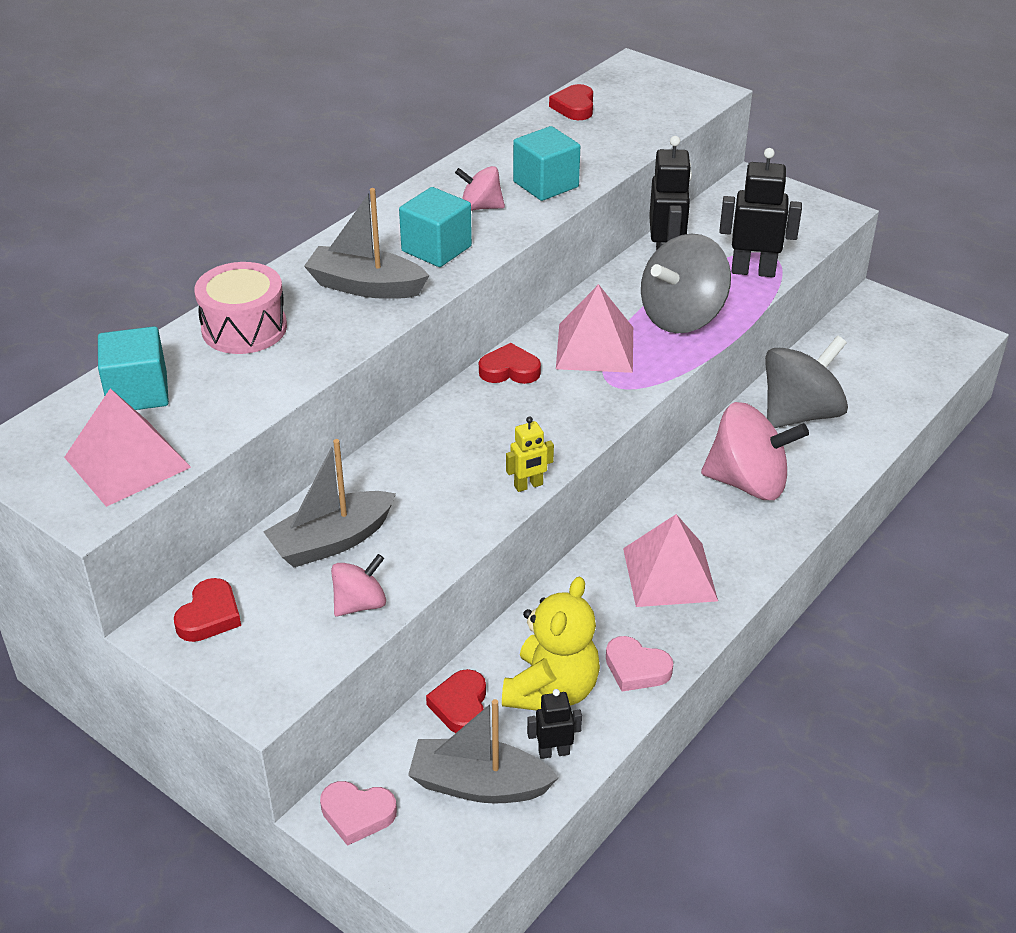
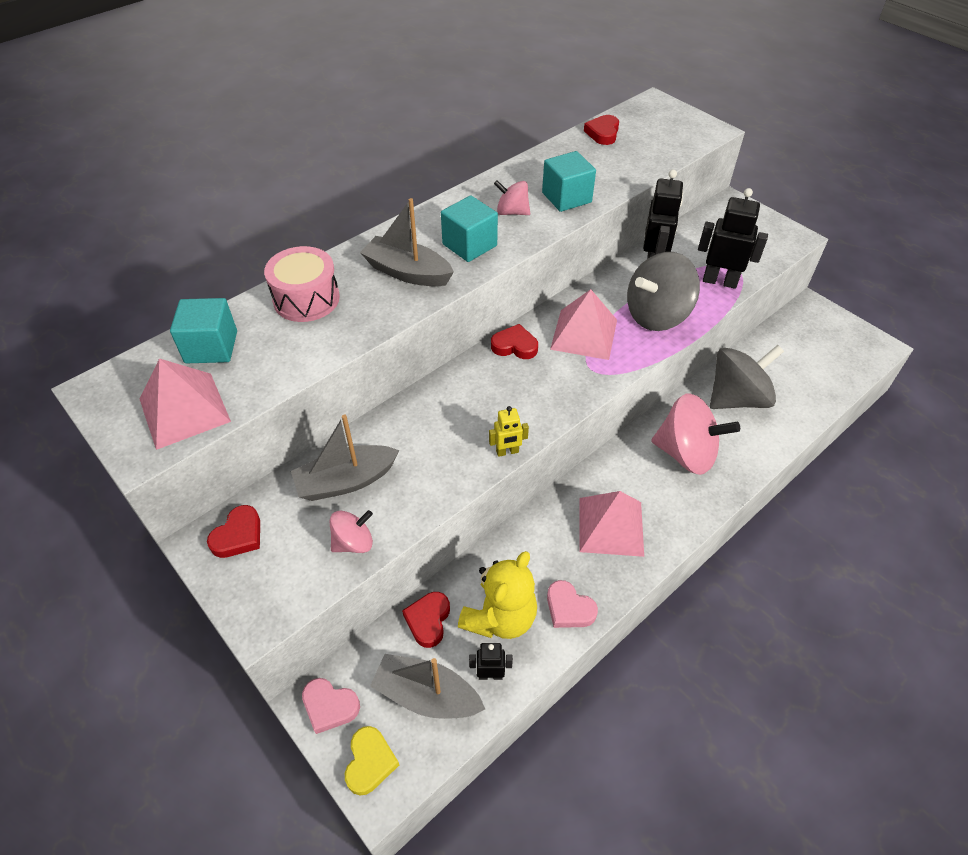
camera: 10 degrees right, 10 degrees up
none -> yellow heart [345,726,399,795]

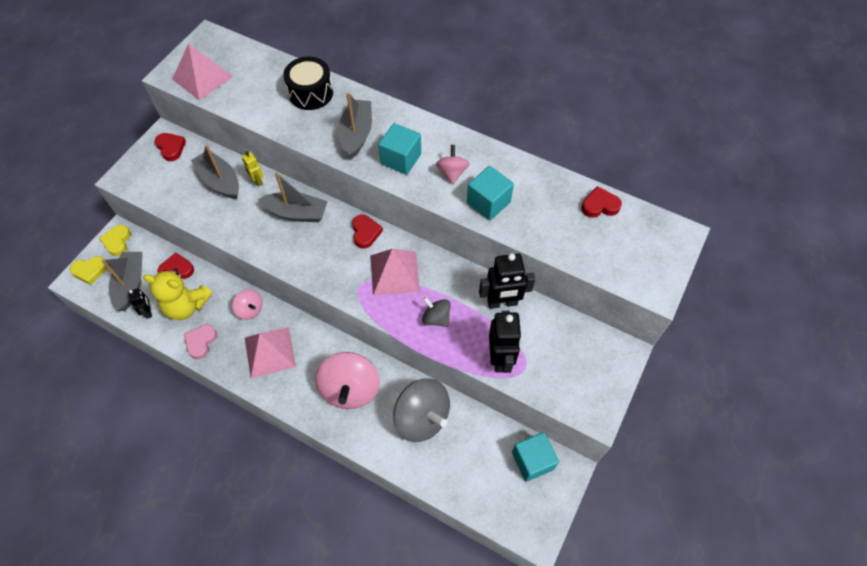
camera: 70 degrees right, 10 degrees up
turquoise cube [170,298,237,363] -> turquoise cube moved to [512,432,559,482]
red heart [207,505,260,558] -> red heart turned 135 degrees counterclockwise [155,133,186,161]
pink drum [264,246,340,322] -> black drum [283,57,333,110]
pink heart [302,678,360,734] -> yellow heart [99,225,131,256]
pink spinning top [330,510,373,553] -> pink spinning top moved to [232,289,263,320]
yellow robot [489,406,529,457] -> yellow robot moved to [242,151,263,187]
grey spinning top [627,252,700,331] -> grey spinning top [422,297,451,327], size x0.52
none -> grey boat [258,172,328,222]

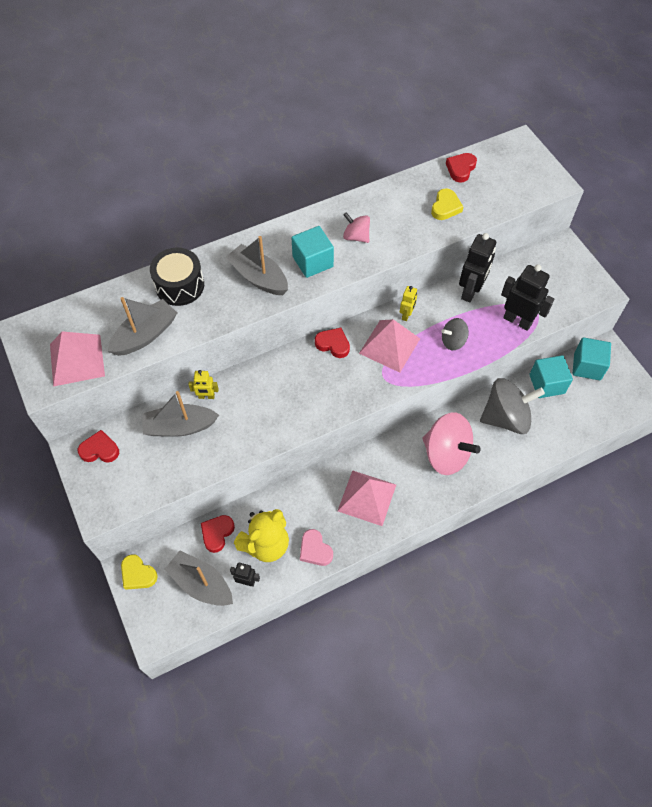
camera: 55 degrees left, 0 degrees up
yellow heart [70,256,107,285] -> yellow heart moved to [431,188,463,220]
pink spinning top [232,289,263,320] -> none
grey boat [258,172,328,222] -> grey boat moved to [108,297,177,356]
turquoise cube [467,166,514,220] -> turquoise cube moved to [529,355,573,398]
none -> yellow robot [400,286,417,321]

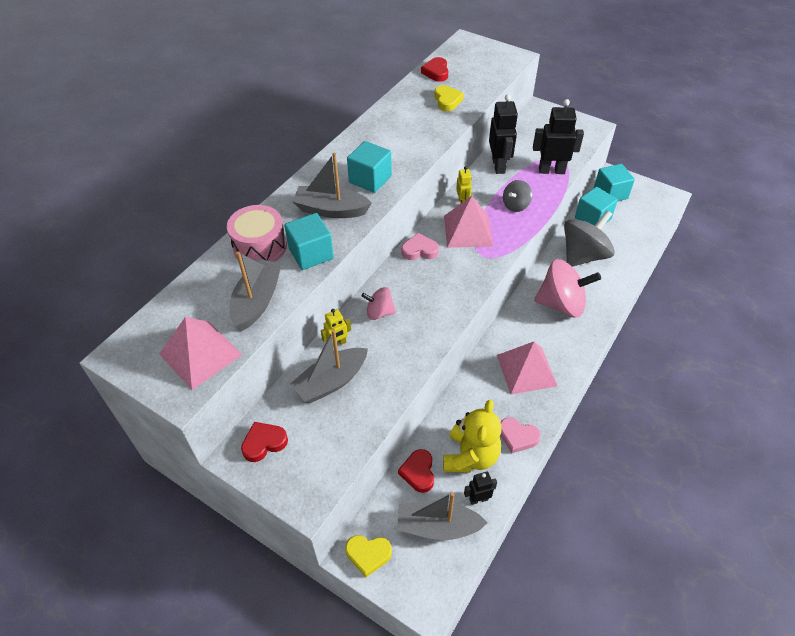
camera: 30 degrees left, 10 degrees down
black drum [150,248,204,306] -> pink drum [227,205,287,262]
red heart [315,328,350,358] -> pink heart [401,233,439,260]
pink spinning top [343,212,370,243] -> pink spinning top moved to [361,287,396,320]
none -> turquoise cube [284,213,334,270]

